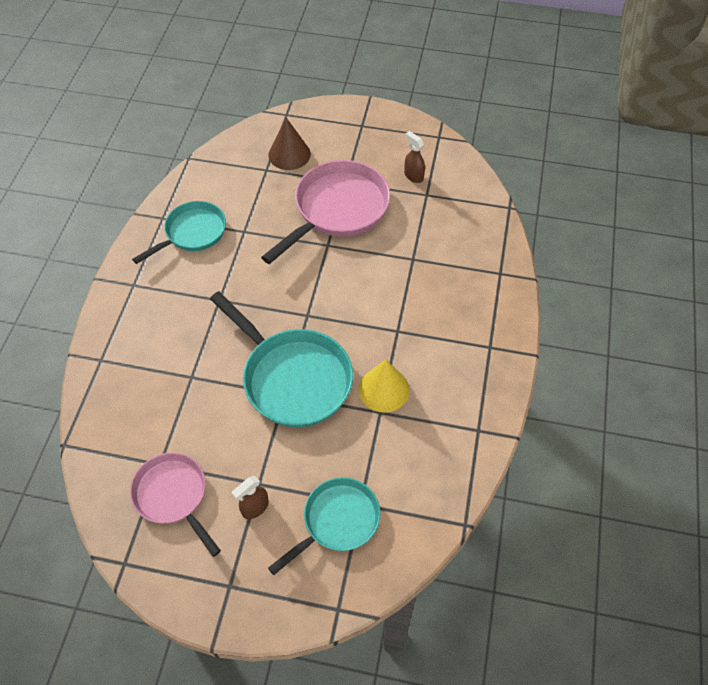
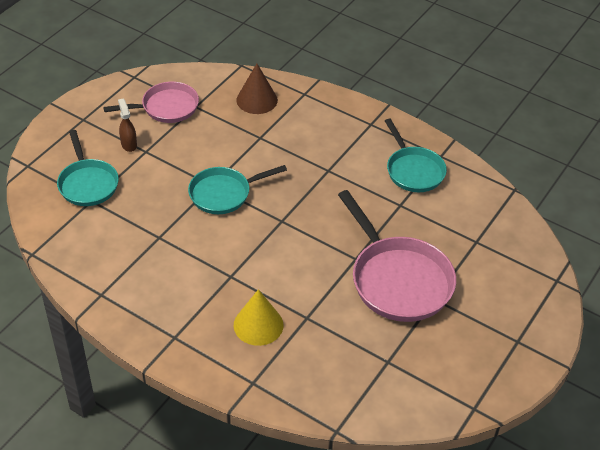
camera: 110 degrees right, 10 degrees down
turquoise pan [210,291,353,427] -> turquoise pan [188,165,287,214], size x0.63
brown cone [268,118,311,170] -> brown cone moved to [236,64,278,114]
yellow cone [358,360,410,413] -> yellow cone moved to [234,289,283,346]
brown spray bottle [404,131,425,183] -> none

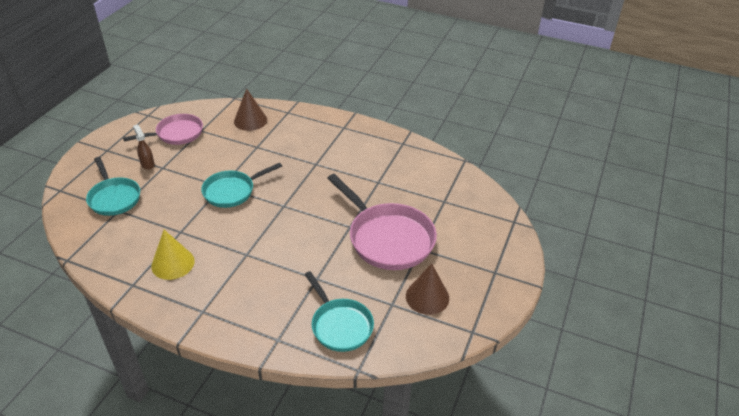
camera: 10 degrees left, 5 degrees down
yellow cone [234,289,283,346] -> yellow cone moved to [151,230,195,280]
turquoise pan [385,119,447,192] -> turquoise pan moved to [304,271,374,352]
none -> brown cone [406,263,449,315]

